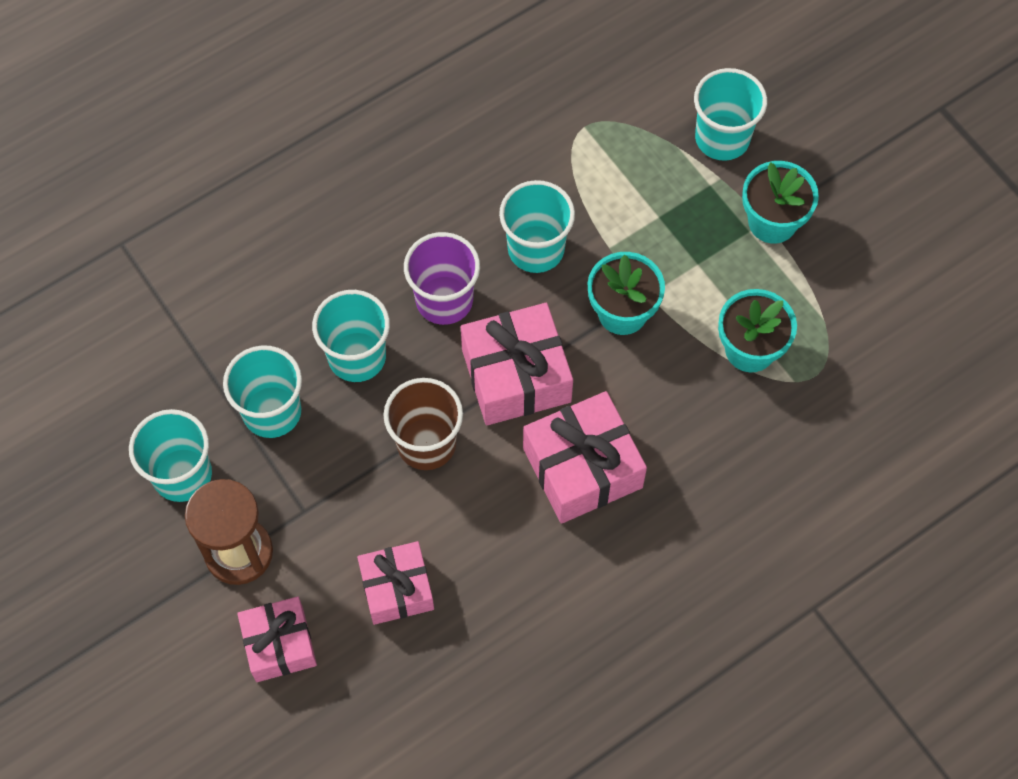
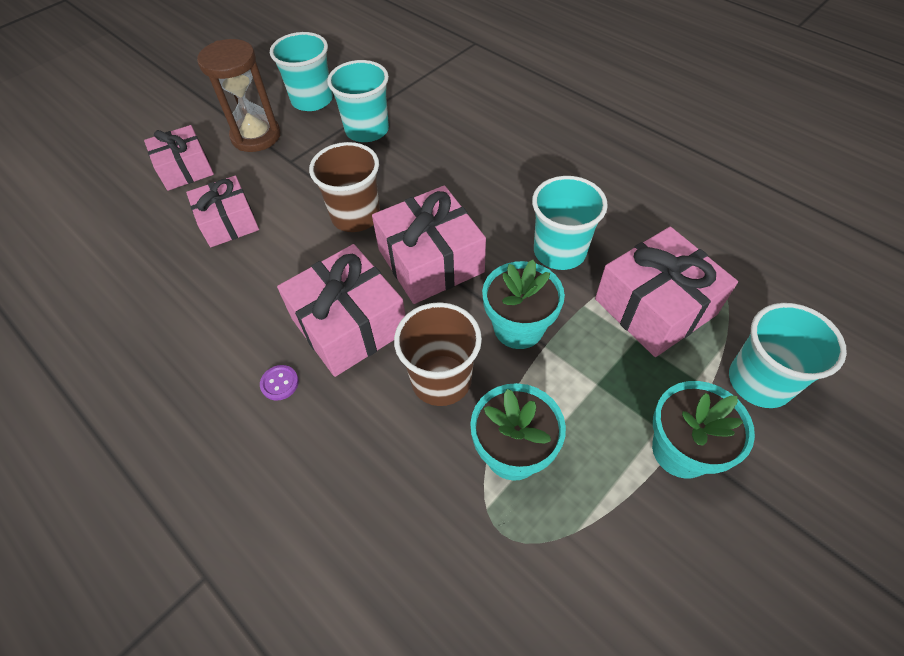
camera: 80 degrees right, 10 degrees down
turquoise cup [312,290,390,382] -> none
purple cup [404,232,480,325] -> none
none -> purple button [260,365,299,401]
none -> brown cup [394,302,482,406]
none -> pink gift [595,227,738,357]

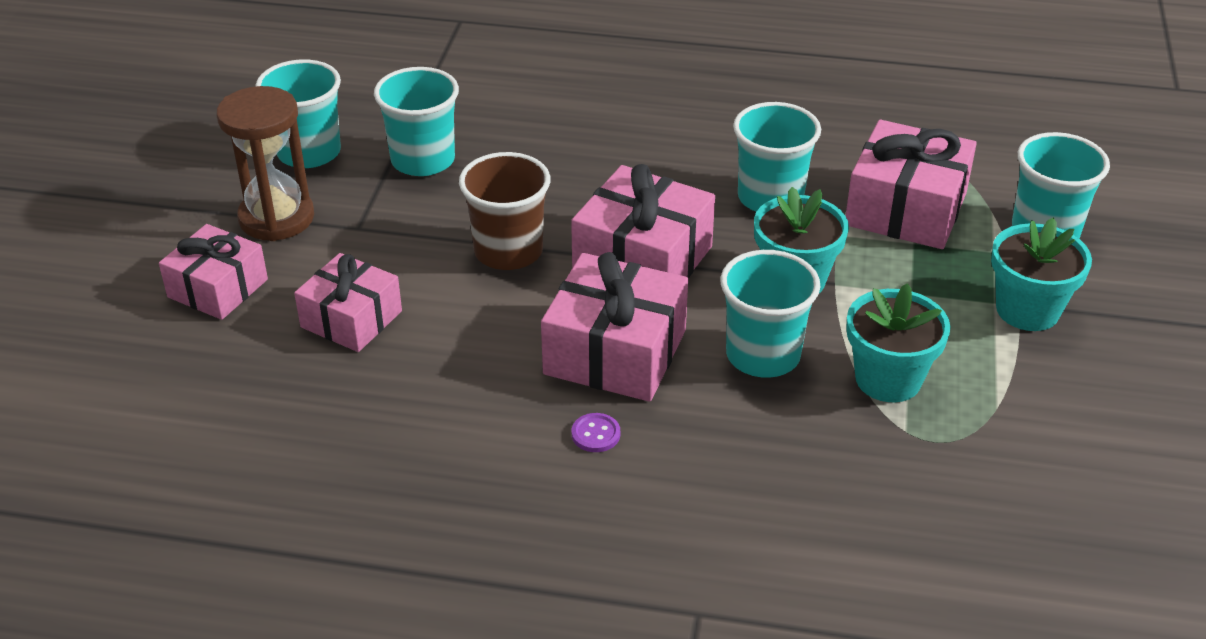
camera: 35 degrees left, 15 degrees down
brown cup [394,302,482,406] -> turquoise cup [720,250,820,378]

